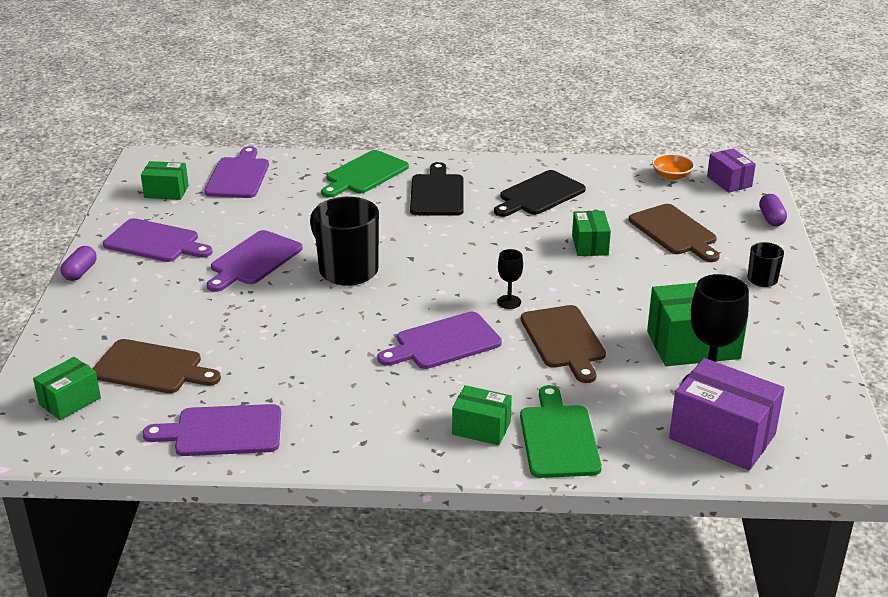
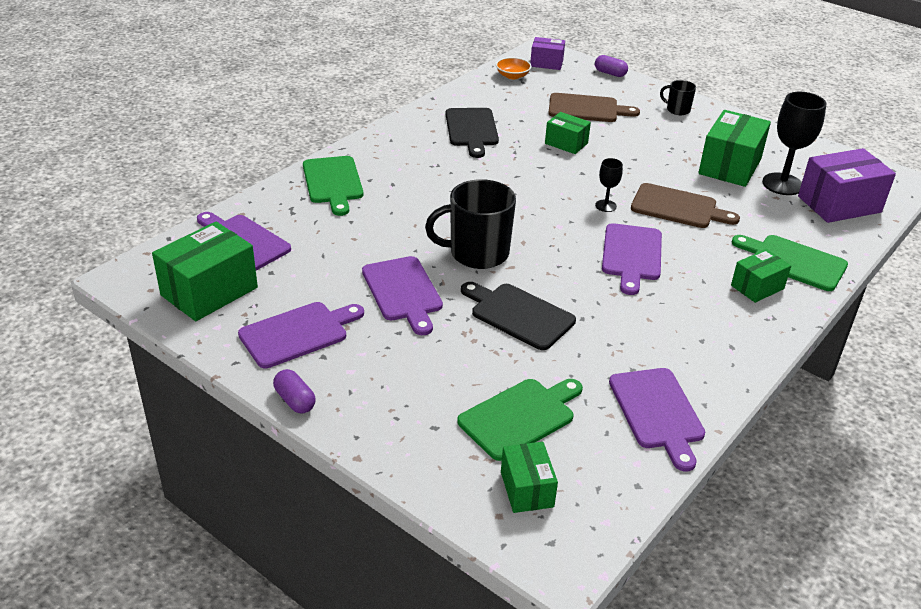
camera: 55 degrees left, 5 degrees up
brown cutting board [92,339,221,393] -> green cutting board [457,379,583,461]
green box [141,161,189,200] -> green box [152,222,258,321], size x1.73
purple cutting board [142,404,281,456] -> purple cutting board turned 45 degrees counterclockwise [609,368,705,471]
black cutting board [410,162,464,216] -> black cutting board moved to [461,282,576,350]

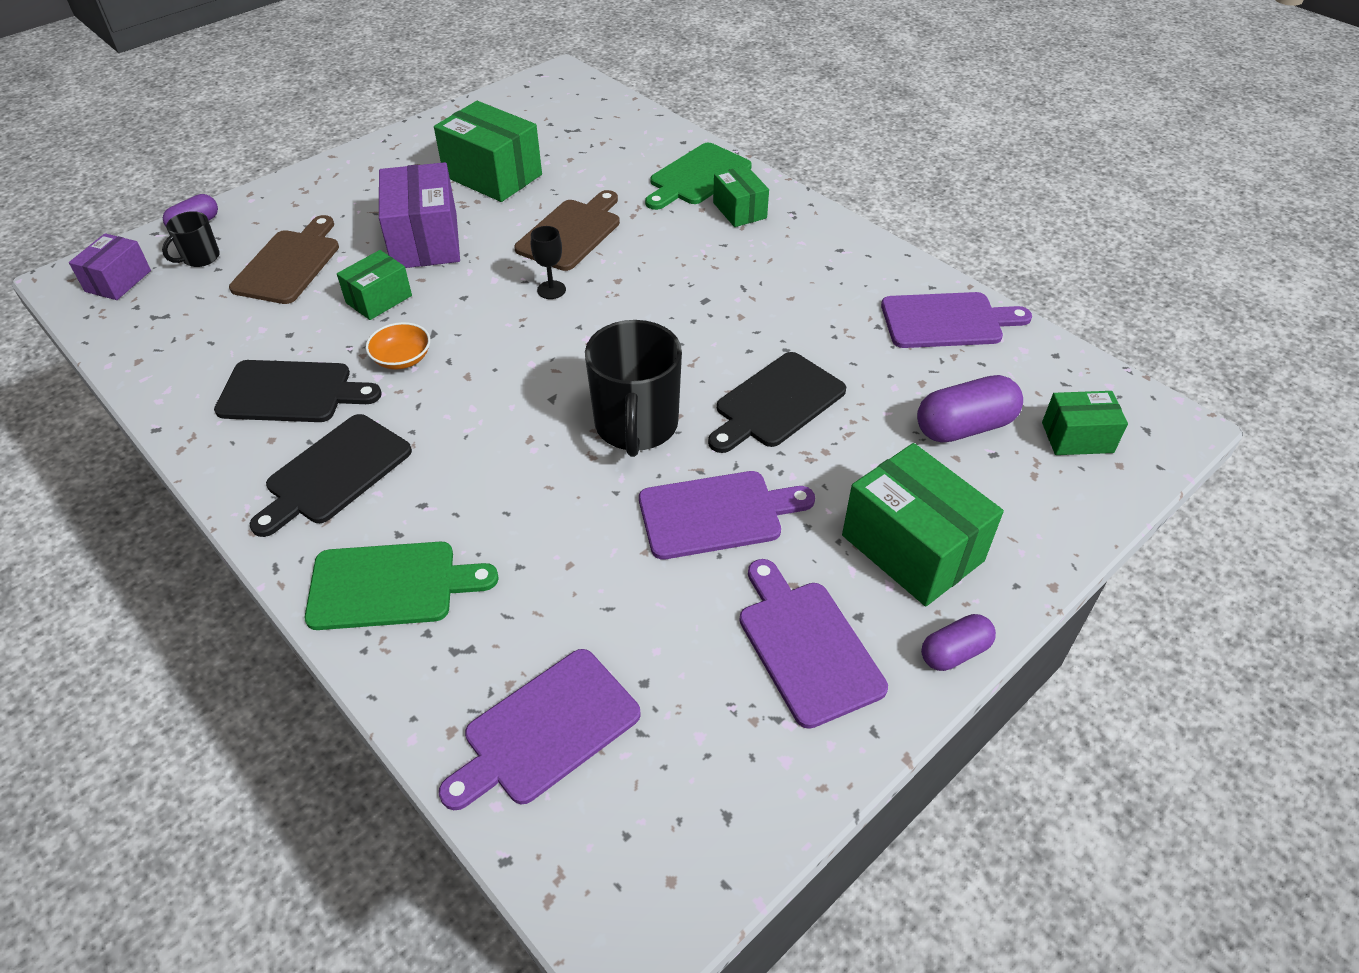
camera: 80 degrees left, 10 degrees up
green box [152,222,258,321] -> green box moved to [842,443,1004,606]
green cutting board [457,379,583,461] -> purple capsule [917,375,1023,442]
orange bowl [496,57,531,79] -> orange bowl moved to [366,322,430,369]
purple cutting board [602,223,662,295] -> none
black mug [660,80,696,115] -> black mug moved to [162,211,220,267]
black goblet [762,92,827,195] -> none
purple box [798,148,896,223] -> purple box moved to [379,162,460,268]
none -> black cutting board [249,414,412,537]

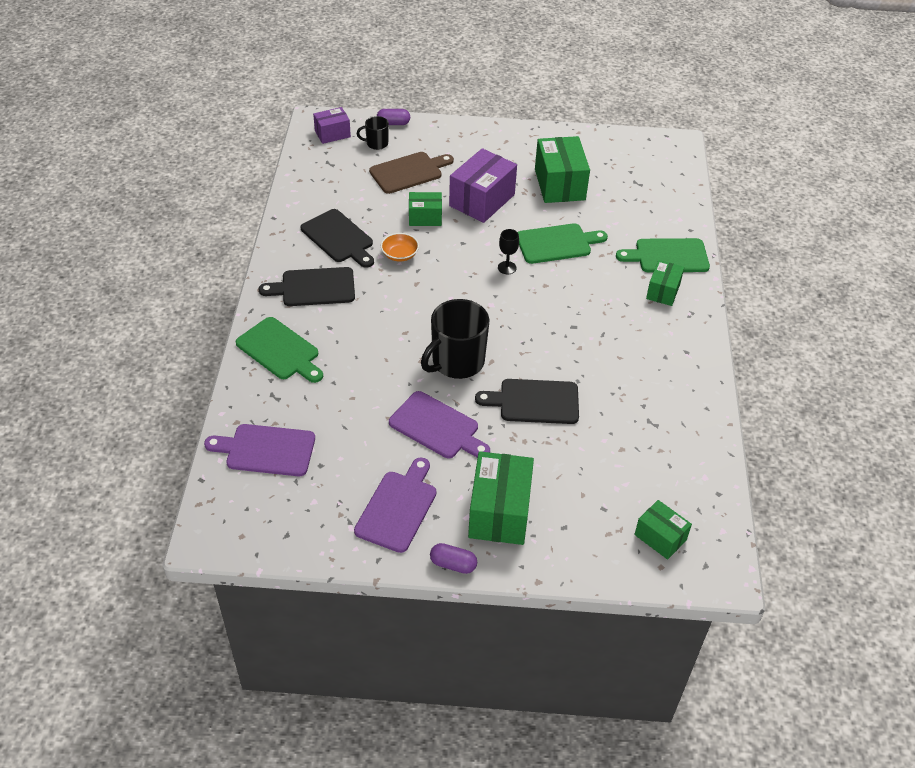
camera: 45 degrees right, 0 degrees up
brown cutting board [514,190,620,271] -> green cutting board [518,223,608,264]
purple cutting board [881,292,1032,348] -> none
purple capsule [917,375,1023,442] -> none

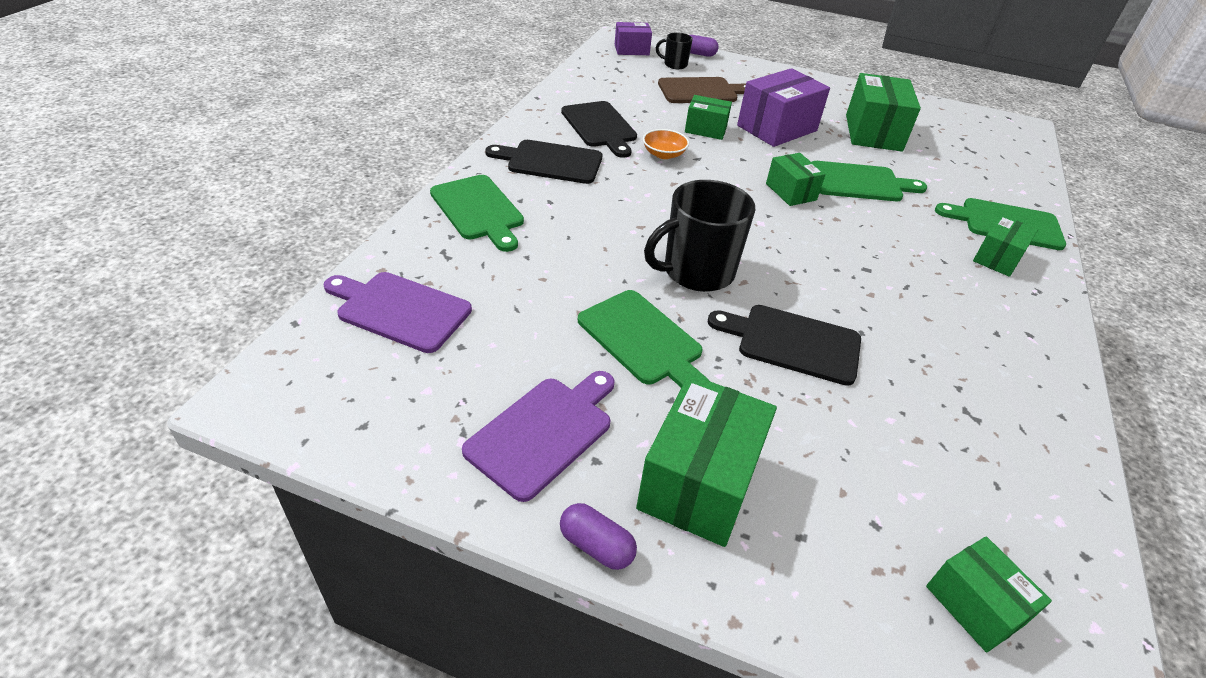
camera: 15 degrees right, 5 degrees down
purple cutting board [389,391,490,458] -> green cutting board [578,290,709,388]
black goblet [498,229,519,274] -> green box [766,153,826,206]

